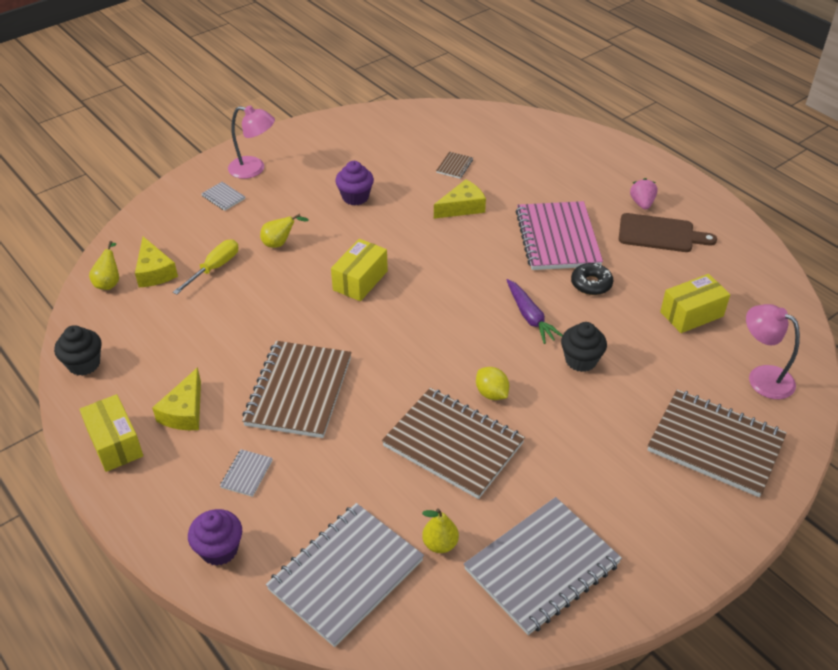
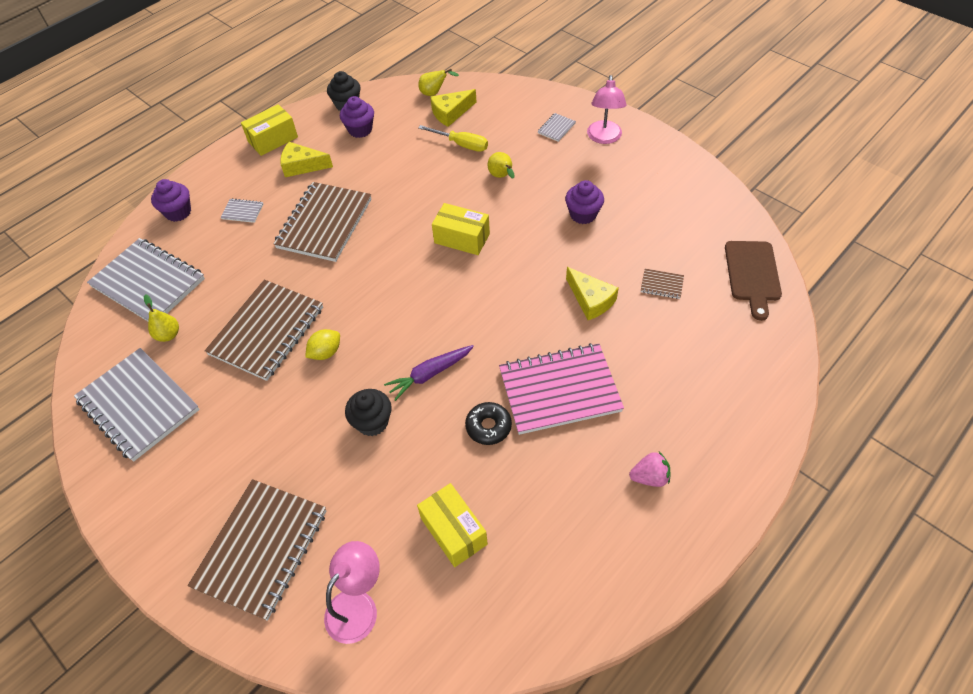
camera: 85 degrees right, 10 degrees up
brown notebook [242,341,351,438] -> brown notebook turned 75 degrees counterclockwise [273,182,371,262]
brown cutting board [619,213,717,252] -> brown cutting board moved to [725,241,782,321]
none -> purple cupcake [340,96,374,138]

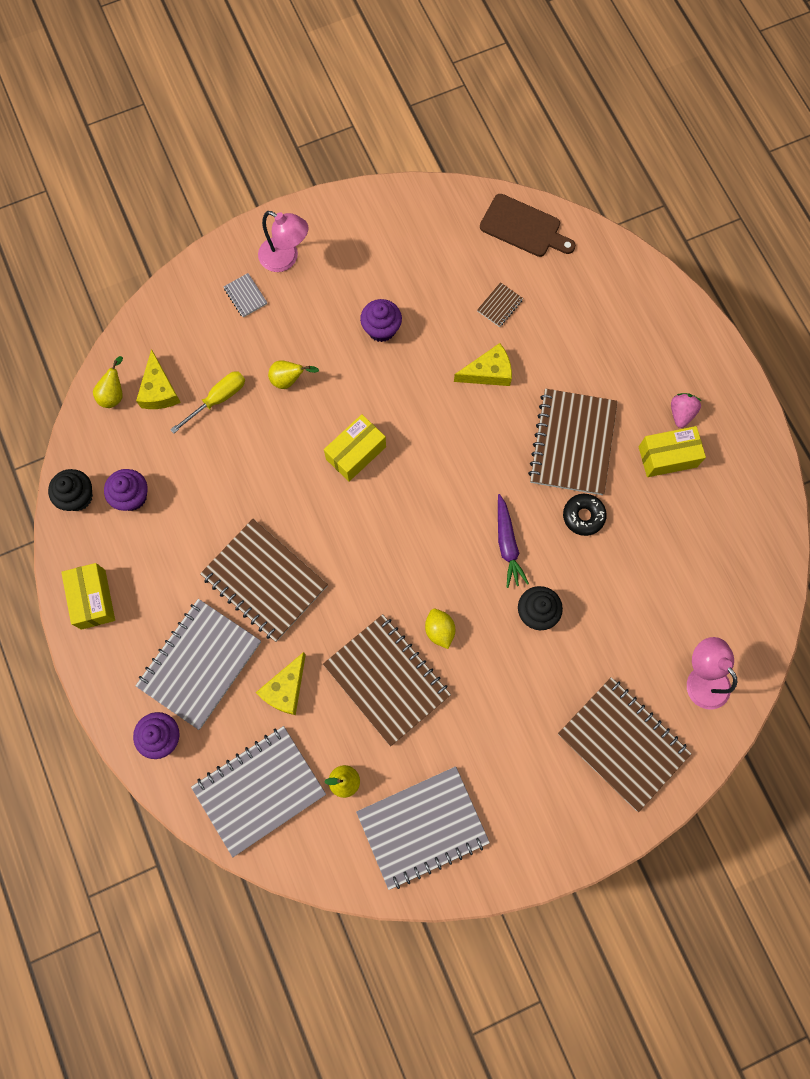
camera: 70 degrees left, 20 degrees up
grey notebook [220,198,263,223] -> grey notebook [135,599,261,730], size x2.46
yellow cheese [280,142,333,177] -> yellow cheese moved to [256,652,306,715]
yellow box [417,483,488,567] -> yellow box moved to [638,426,706,477]
pink notebook [499,343,624,435] -> brown notebook [528,389,618,495]

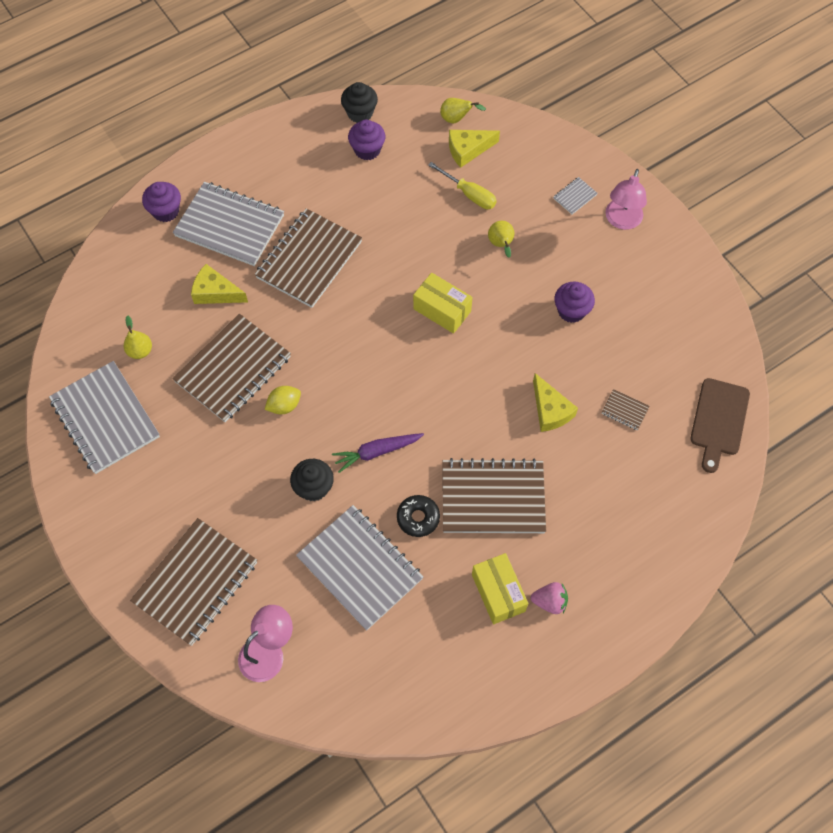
camera: 80 degrees right, 10 degrees down
yellow box [61,563,115,630] -> none
grey notebook [191,726,326,857] -> grey notebook moved to [296,505,423,631]

